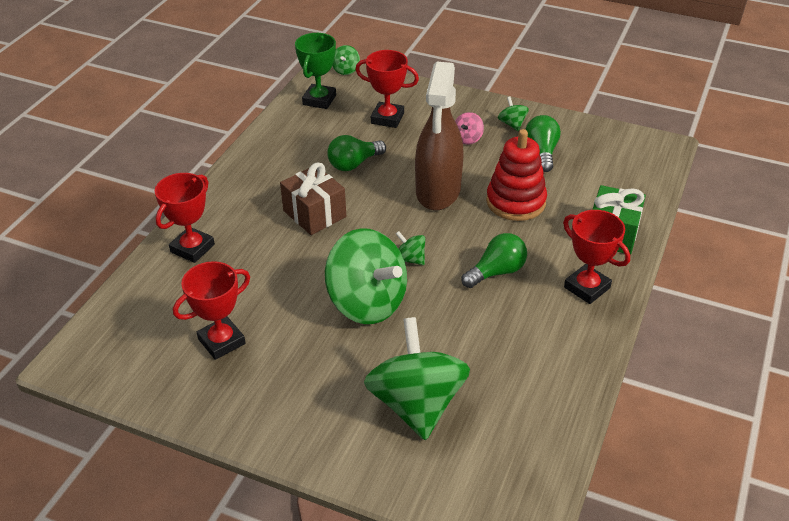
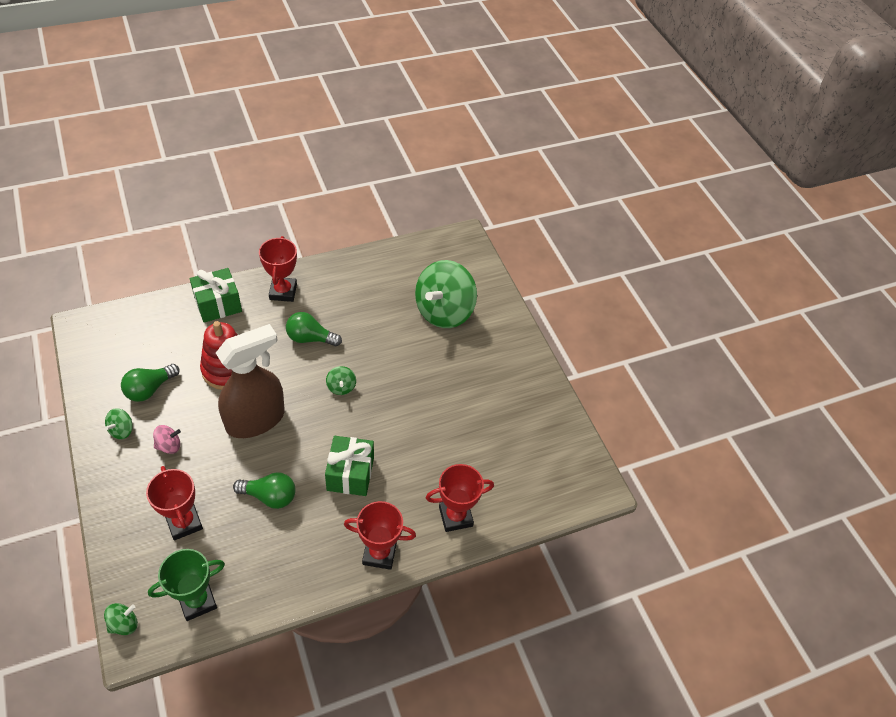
camera: 140 degrees left, 10 degrees up
red trophy [173,261,250,360] -> red trophy moved to [344,501,416,570]
brown gift [280,162,346,235] -> green gift [325,436,374,496]
green spinning top [325,228,407,324] -> none

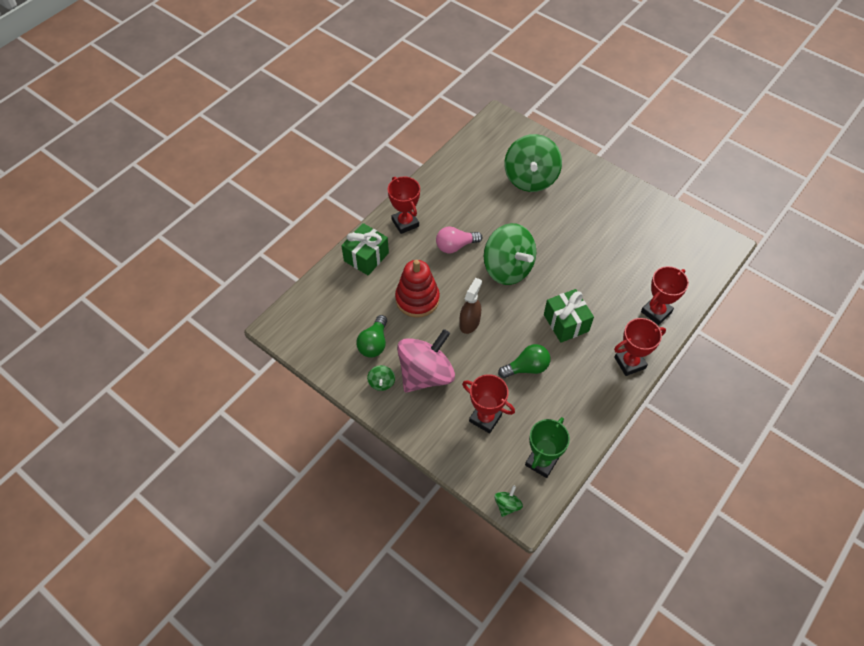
camera: 25 degrees left, 5 degrees up
pink spinning top [153,425,181,454] -> pink spinning top [397,329,455,392], size x2.41
brown spray bottle [216,324,285,438] -> brown spray bottle [459,278,482,334], size x0.55
green light bulb [286,312,342,346] -> pink light bulb [436,226,482,254]
green spinning top [326,366,356,395] -> green spinning top [484,223,536,285], size x2.41

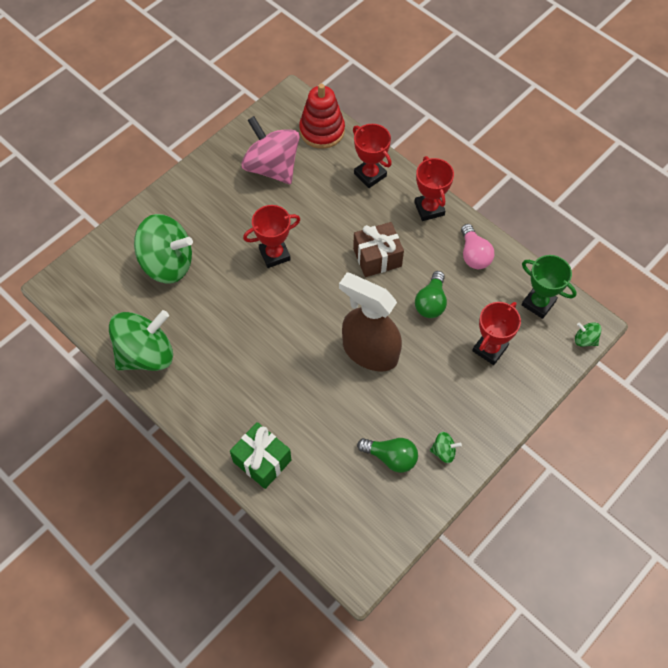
camera: 85 degrees left, 5 degrees up
red trophy [388,176,420,234] -> red trophy moved to [243,205,301,268]
red stacking toy [395,260,440,318] -> red stacking toy moved to [299,84,345,149]
pink spinning top [397,329,455,392] -> pink spinning top moved to [241,116,299,184]
pink light bulb [436,226,482,254] -> pink light bulb moved to [461,224,494,269]
brown spray bottle [459,278,482,334] -> brown spray bottle [339,273,402,371], size x1.83
green spinning top [484,223,536,285] -> green spinning top moved to [109,310,173,371]
green light bulb [498,344,550,378] -> green light bulb turned 150 degrees counterclockwise [415,271,447,318]
green gift [544,289,594,343] -> brown gift [353,222,404,277]

